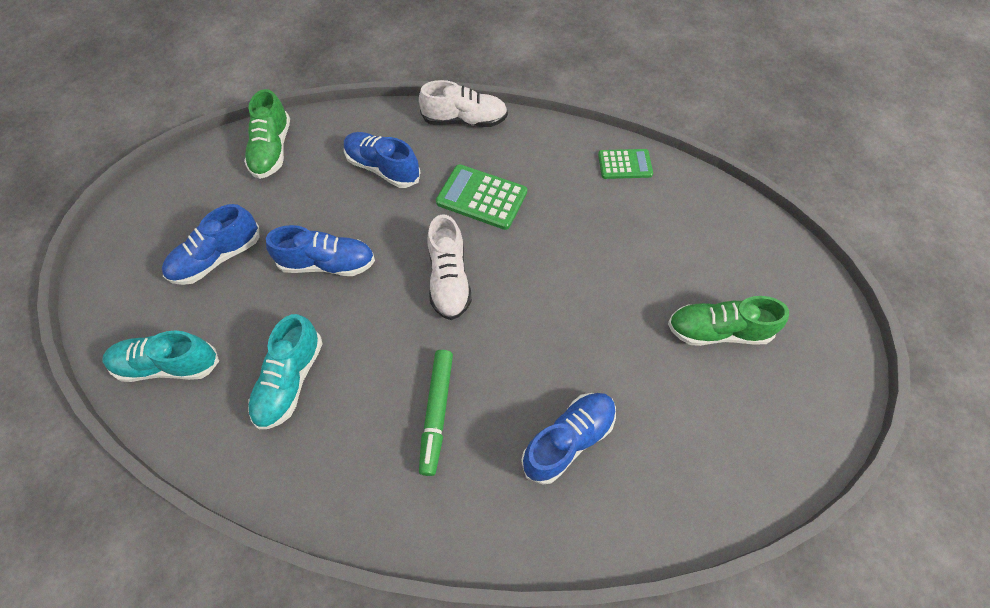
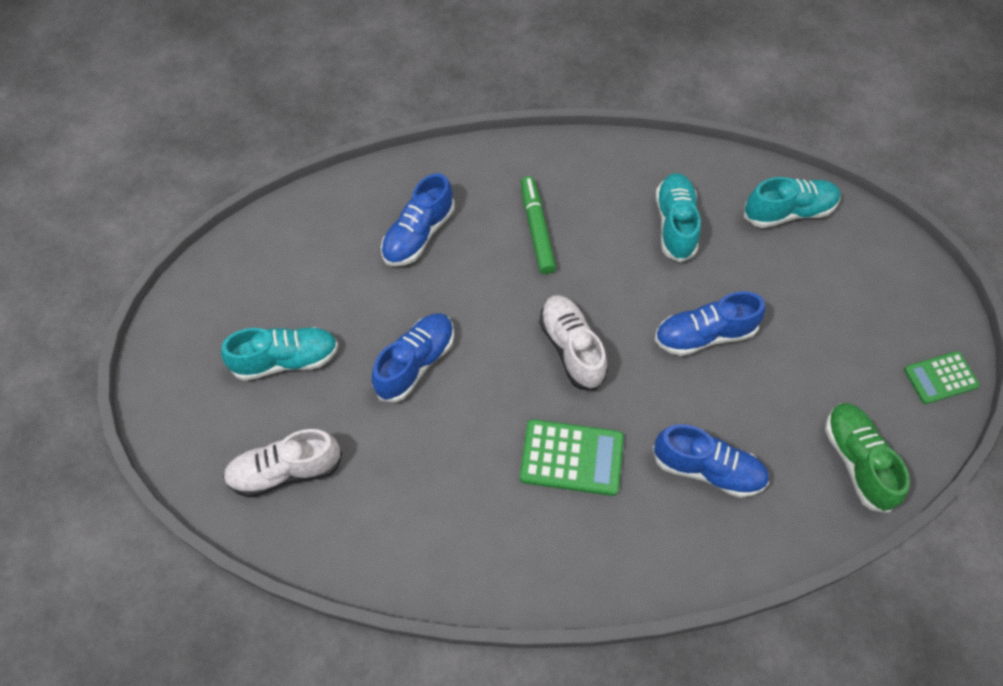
camera: 165 degrees right, 0 degrees up
blue shoe [162,204,259,285] -> blue shoe moved to [372,313,454,402]
white shoe [419,80,508,127] -> white shoe moved to [223,429,342,498]
green calculator [598,149,653,179] -> green calculator moved to [904,351,980,404]
green shoe [668,296,789,346] -> turquoise shoe [221,327,339,381]

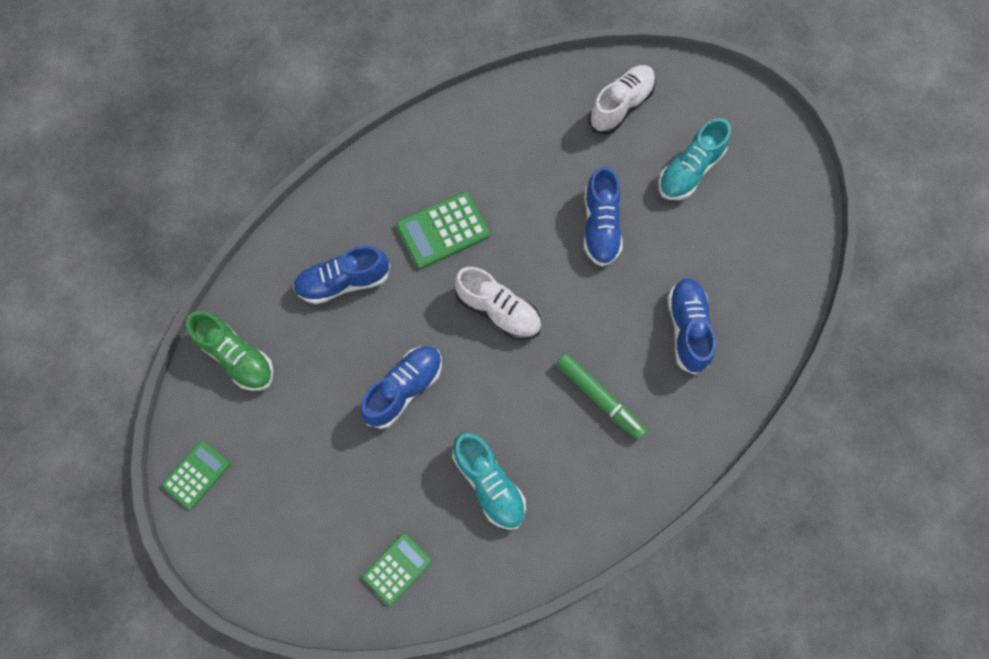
camera: 145 degrees right, 10 degrees up
turquoise shoe [744,177,840,228] -> green calculator [362,533,432,605]

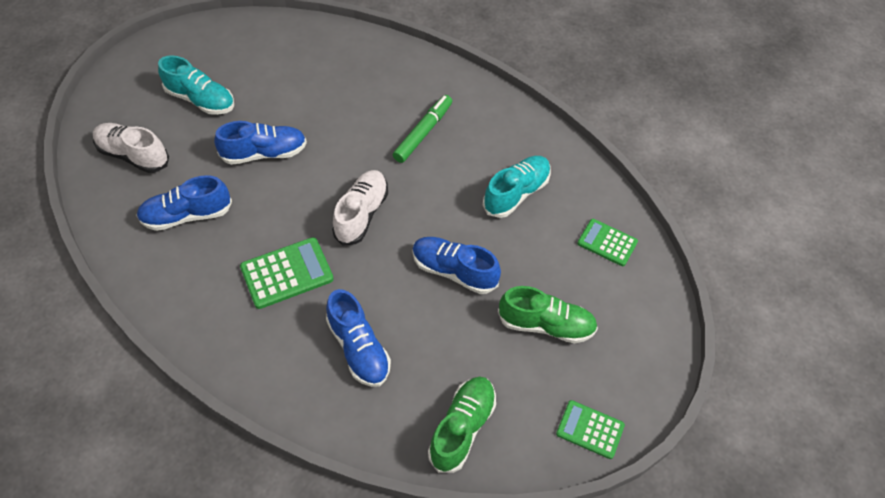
camera: 105 degrees left, 15 degrees down
green calculator [397,192,490,269] -> green calculator turned 75 degrees counterclockwise [240,237,334,309]
blue shoe [668,278,716,375] -> blue shoe moved to [136,175,232,231]
none -> green shoe [498,286,598,343]

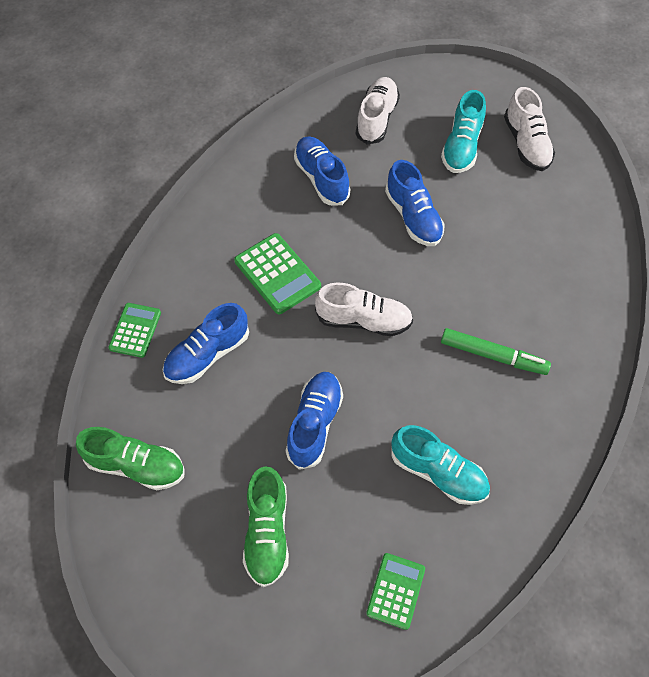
camera: 80 degrees right, 5 degrees up
green calculator [556,400,625,459] -> green calculator moved to [108,303,161,358]
none -> white shoe [504,87,555,171]

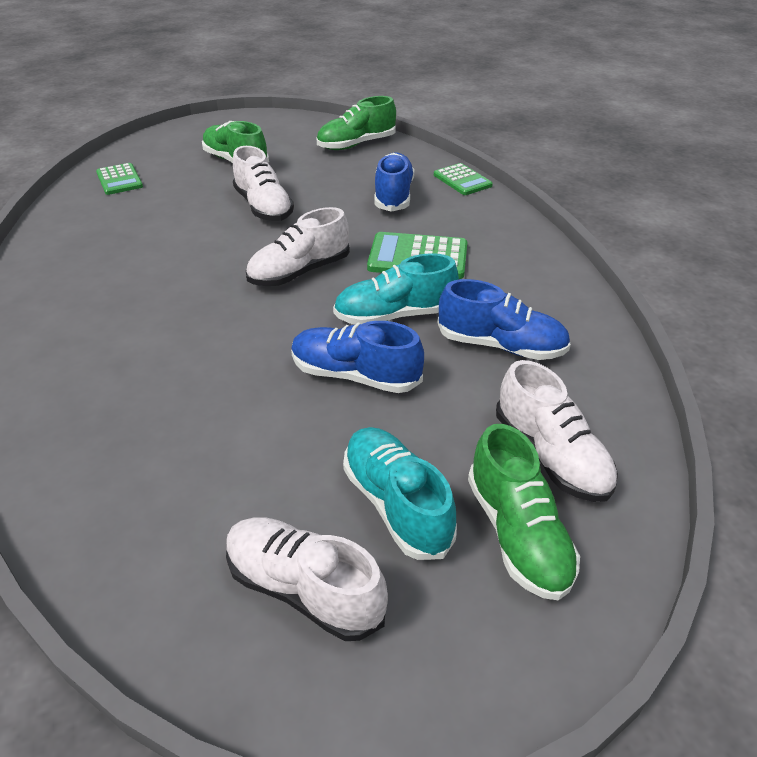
camera: 135 degrees right, 20 degrees down
blue shoe [286,372,343,470] -> white shoe [233,146,294,221]
turquoise shoe [391,425,490,505] -> turquoise shoe moved to [333,253,459,324]
green marker [441,328,551,375] -> none
none -> green shoe [468,424,580,601]

